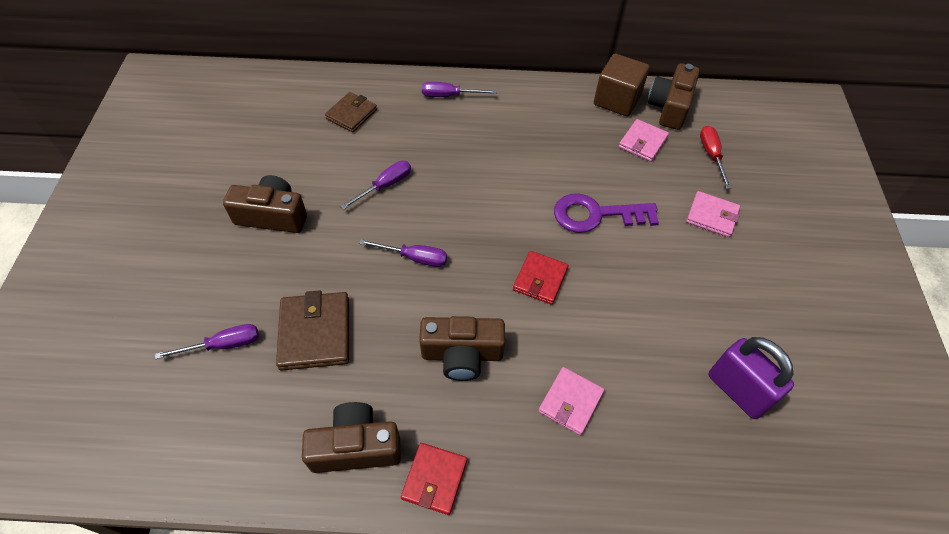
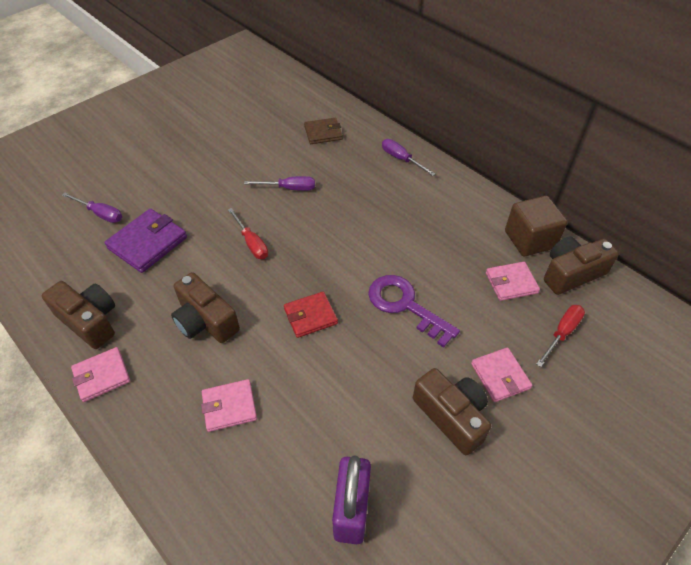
camera: 45 degrees right, 5 degrees down
brown camera [223,175,307,233] -> brown camera moved to [413,368,491,455]
brown wallet [276,290,349,371] -> purple wallet [104,209,187,273]
purple screwdriver [359,239,447,267] -> red screwdriver [228,208,268,259]
red wallet [401,443,467,515] -> pink wallet [71,347,130,402]

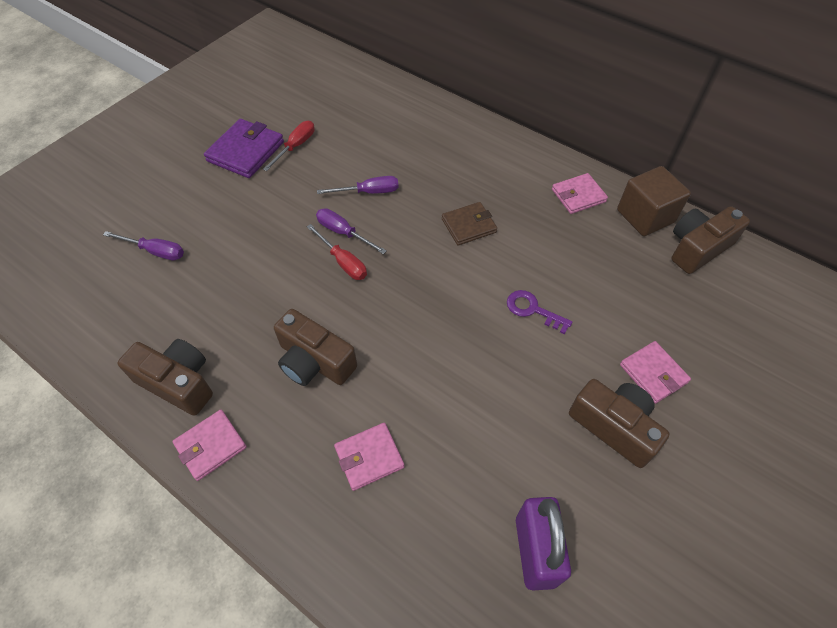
camera: 10 degrees left, 5 degrees up
purple wallet [104,209,187,273] -> purple wallet moved to [204,119,284,178]
red wallet [284,292,338,338] -> none
brown wallet [304,118,343,144] -> brown wallet moved to [442,202,497,245]
purple key [368,275,460,348] -> purple key [507,290,573,335], size x0.60
purple screwdriver [382,139,436,176] -> purple screwdriver moved to [316,208,387,254]
pink wallet [486,262,540,301] -> pink wallet moved to [552,173,608,214]
red screwdriver [536,305,585,367] -> red screwdriver moved to [263,121,315,171]

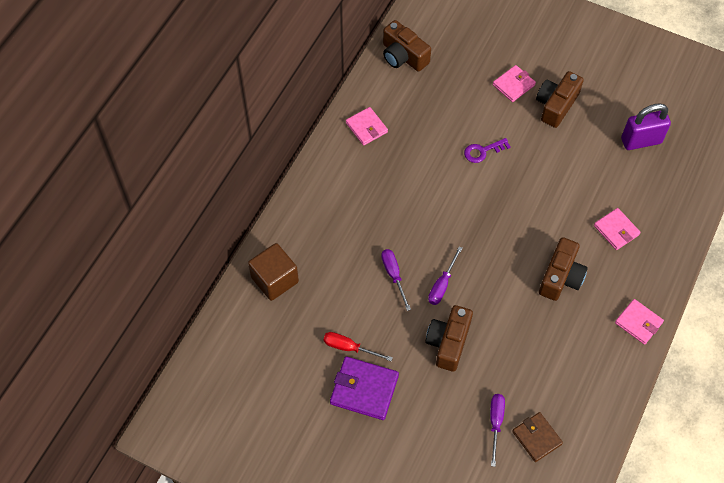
camera: 100 degrees left, 5 degrees up
brown camera [118,339,213,416] -> brown camera moved to [425,305,473,372]
red screwdriver [307,224,367,280] -> none
brown wallet [442,202,497,245] -> brown wallet moved to [512,412,563,462]
purple key [507,290,573,335] -> purple key turned 45 degrees clockwise [464,138,511,163]
brown cube [617,166,691,236] -> brown cube moved to [248,243,299,301]

